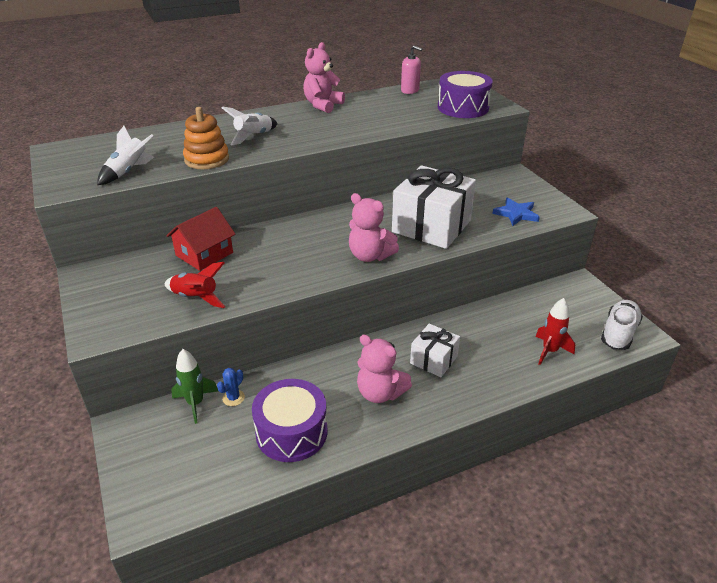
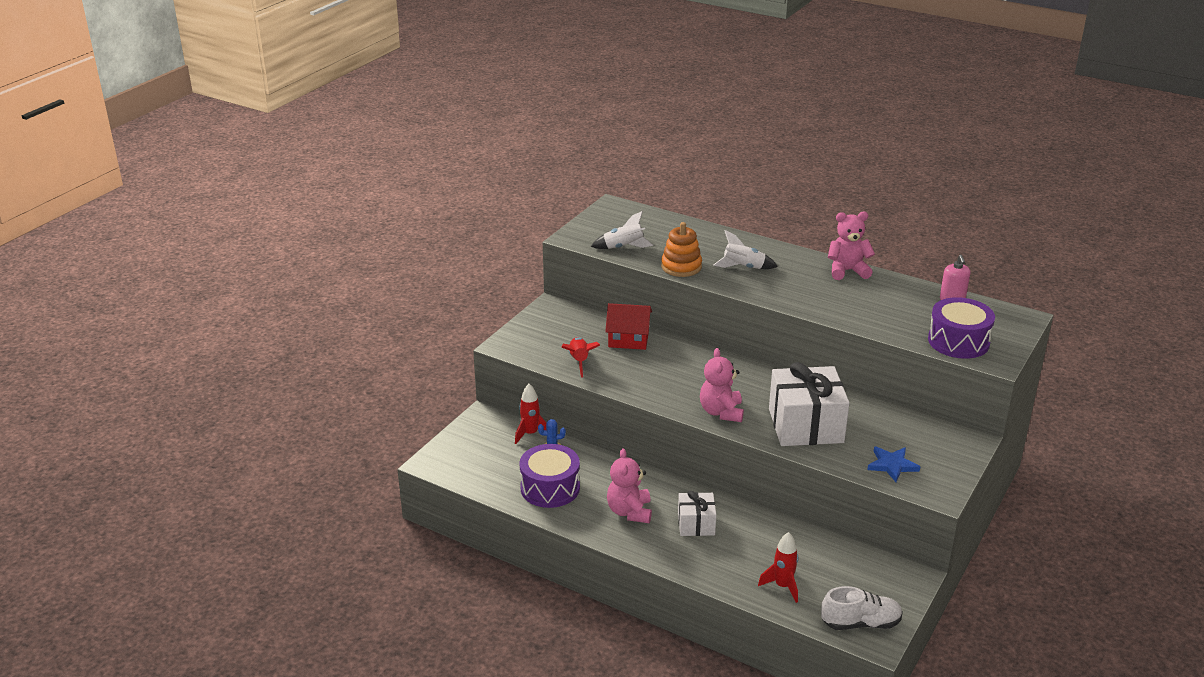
camera: 55 degrees right, 5 degrees down
green rocket [171,349,218,424] -> red rocket [515,384,546,444]

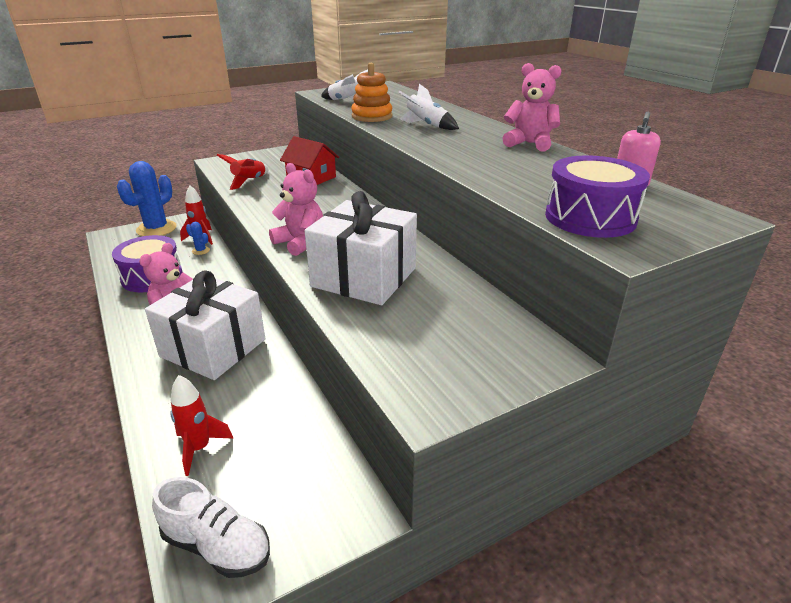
camera: 30 degrees right, 0 degrees up
white gift [678,491,716,536] -> white gift [145,270,265,380], size x1.87
pink teddy bear [700,348,744,422] -> pink teddy bear turned 105 degrees clockwise [269,163,323,256]
blue star [867,447,920,482] -> none
none -> blue cactus [117,161,177,236]

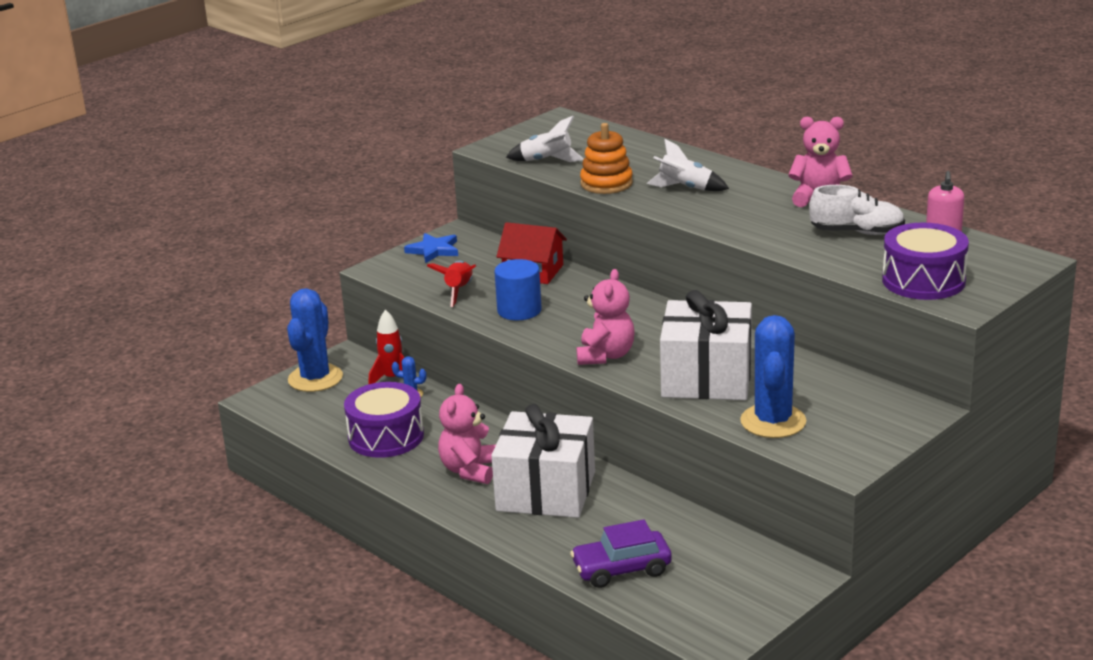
camera: 15 degrees left, 5 degrees down
white shoe [152,477,270,578] -> white shoe moved to [809,185,905,235]
red rocket [170,375,233,476] -> purple car [570,519,672,588]
pink teddy bear [269,163,323,256] -> pink teddy bear turned 75 degrees clockwise [576,269,635,365]
none -> blue star [404,233,458,263]
none -> blue cylinder [494,259,542,320]
none -> blue cactus [740,315,806,438]

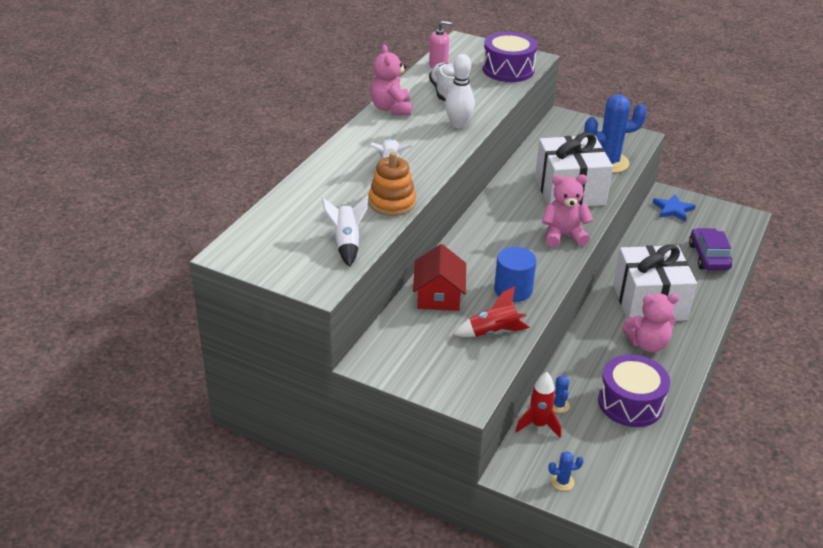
camera: 110 degrees left, 10 degrees up
blue cactus [287,288,343,392] -> blue cactus [548,451,584,491], size x0.42
blue star [404,233,458,263] -> blue star moved to [653,194,696,222]
purple car [570,519,672,588] -> purple car turned 150 degrees counterclockwise [689,228,732,270]
none -> white bowling pin [445,54,475,129]

